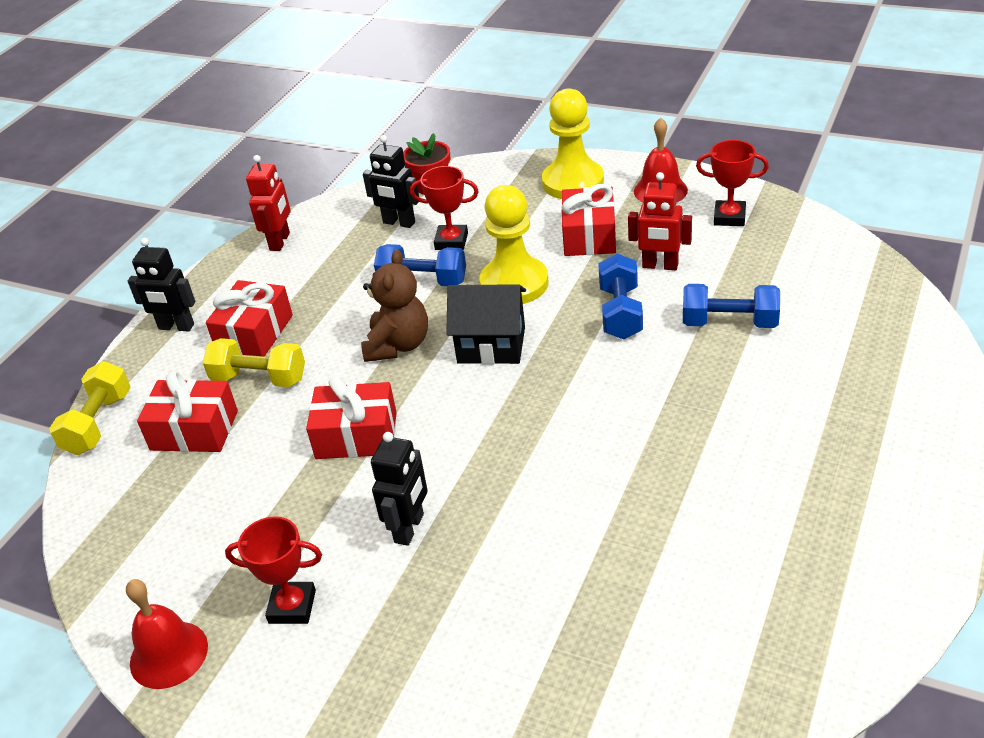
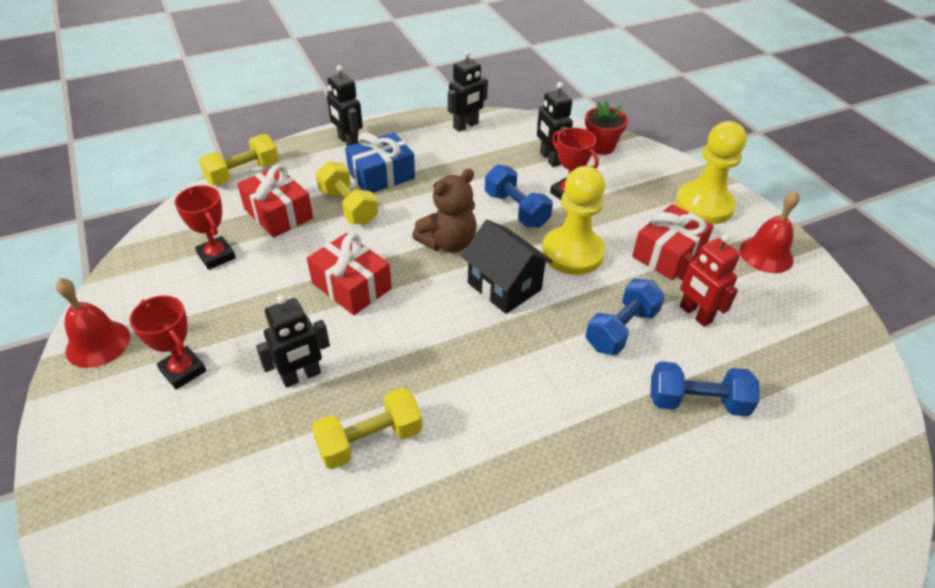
camera: 35 degrees right, 5 degrees up
red gift [206,280,293,357] -> blue gift [345,132,415,193]
red robot [246,155,291,251] -> black robot [448,50,488,132]
blue dumbbell [683,284,780,328] -> blue dumbbell turned 45 degrees counterclockwise [651,361,759,416]
red trophy [696,140,769,226] -> red trophy moved to [174,185,236,270]
none -> yellow dumbbell [312,387,423,469]

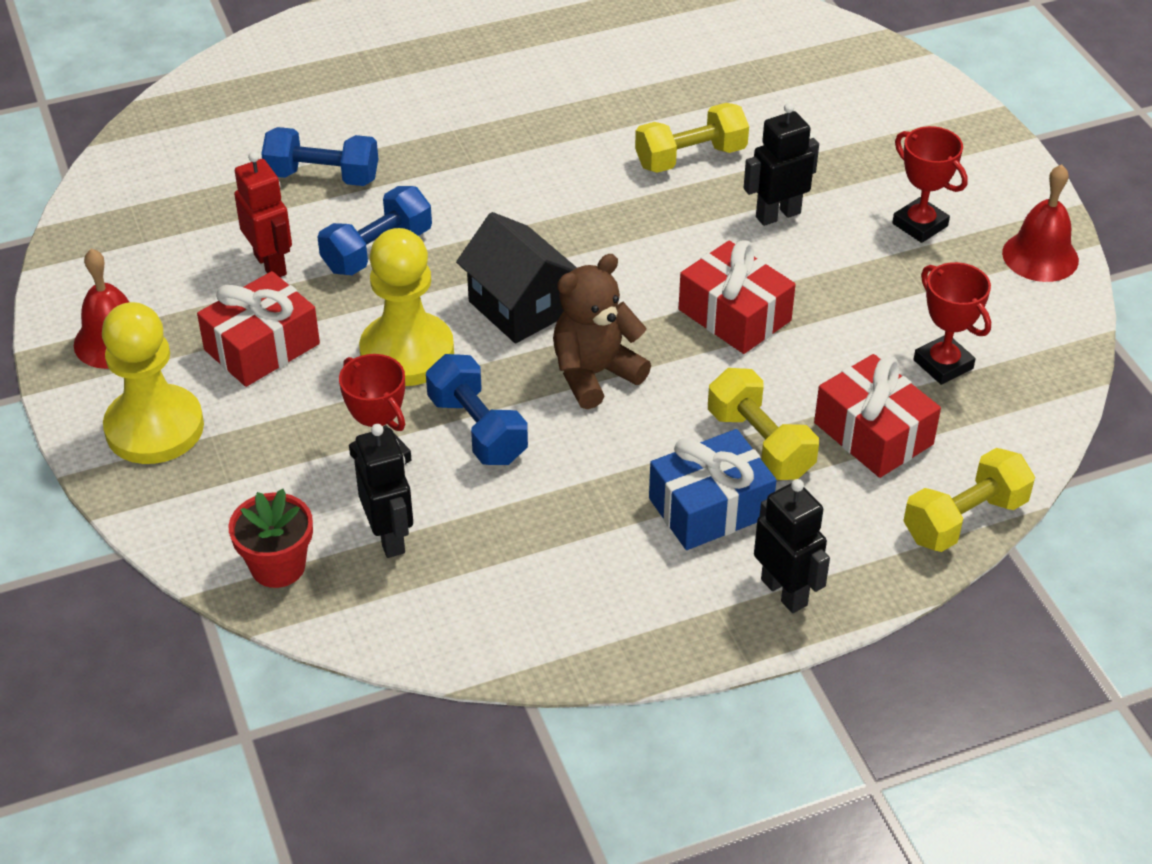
camera: 175 degrees left, 0 degrees up
black robot [448,50,488,132] -> none

